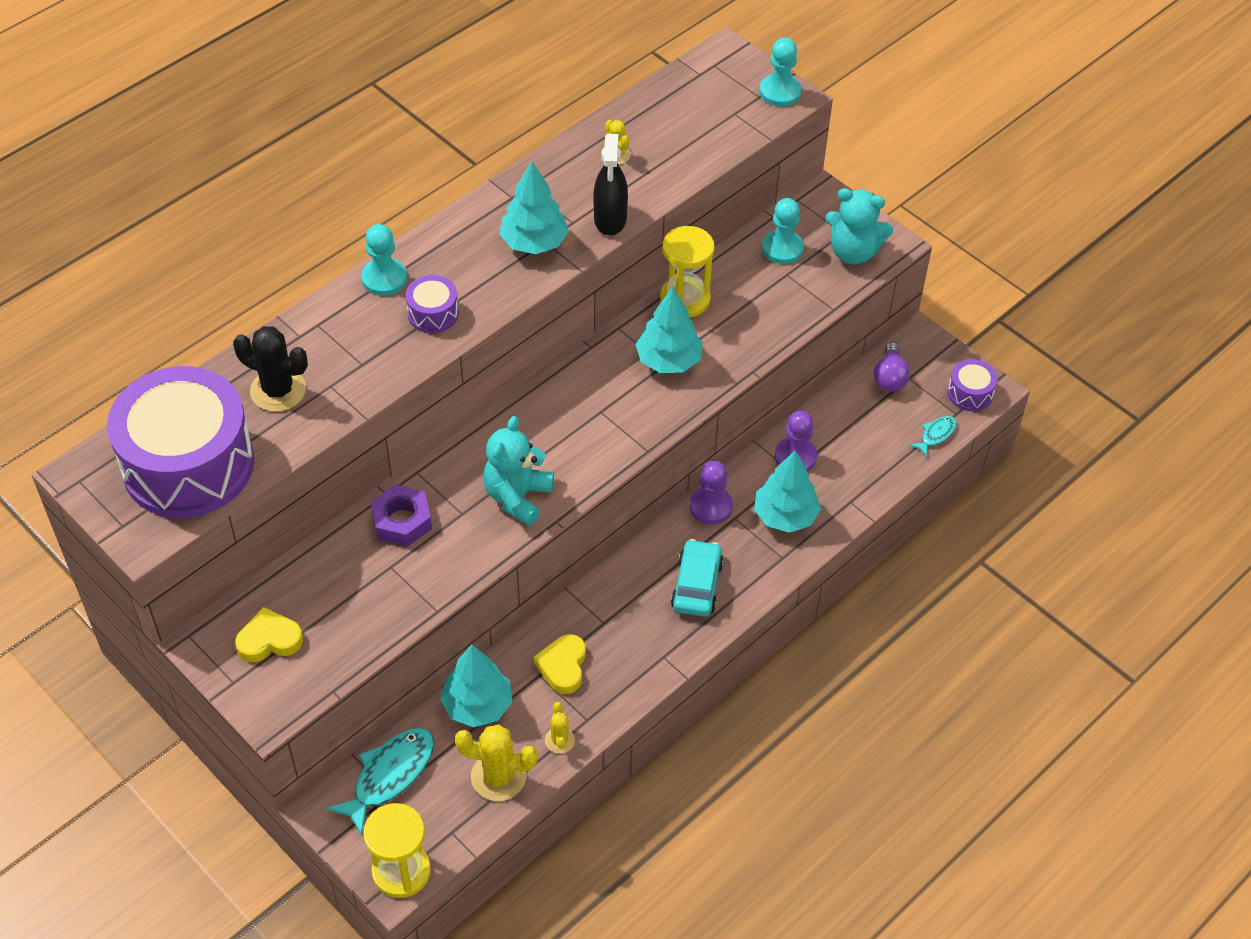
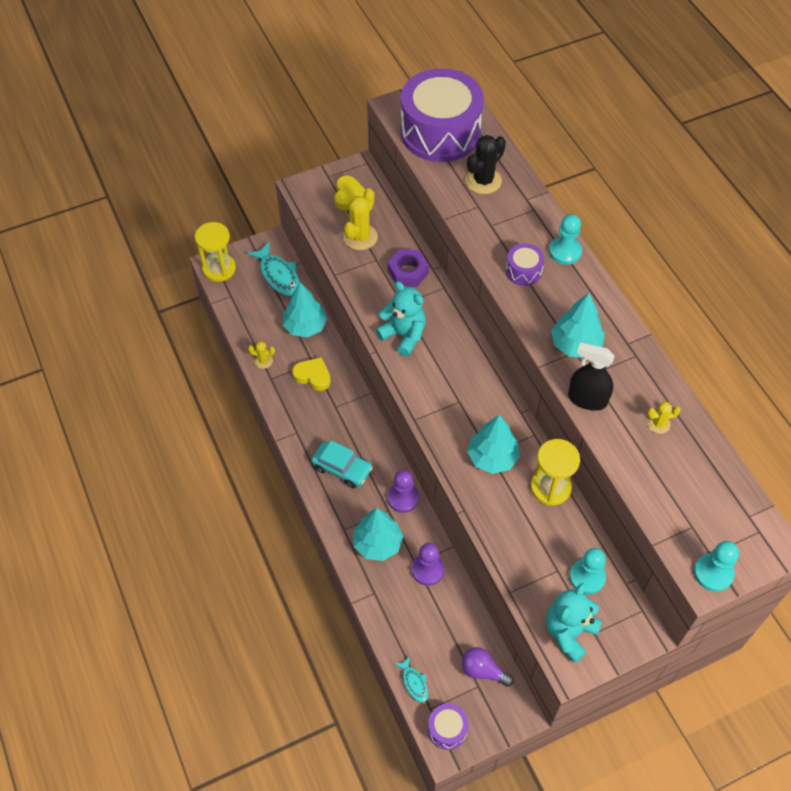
camera: 110 degrees right, 5 degrees up
yellow cactus [455,724,538,801] -> yellow cactus moved to [343,188,378,250]

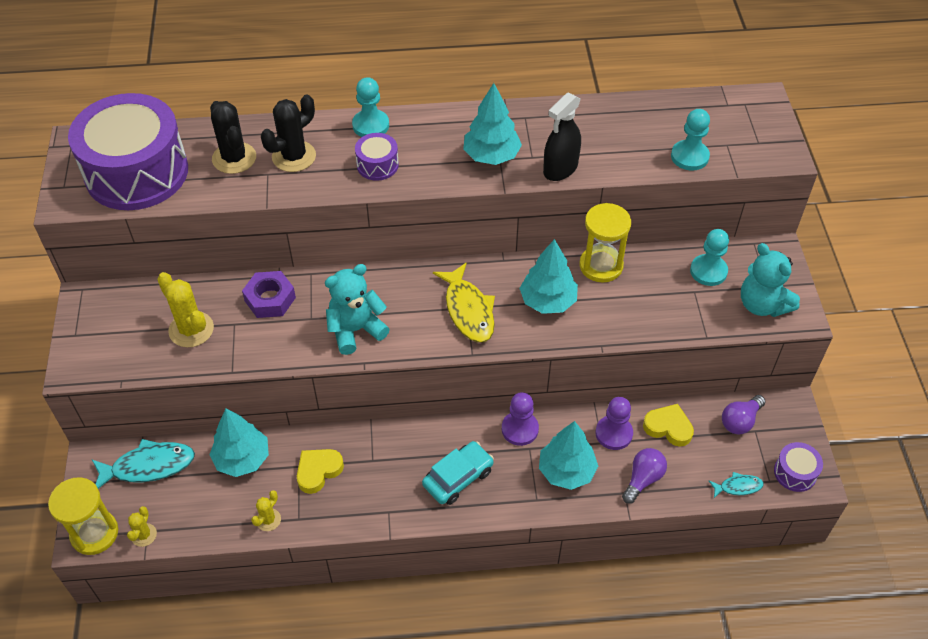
camera: 70 degrees left, 5 degrees down
yellow heart [334,176,366,210] -> yellow heart moved to [643,404,694,447]
yellow cactus [647,401,681,434] -> yellow cactus moved to [127,506,157,547]
turquoise pawn [694,541,739,592] -> turquoise pawn moved to [671,109,710,171]
none -> black cactus [261,95,316,172]
none -> yellow fish [433,262,495,343]
none -> purple light bulb [622,448,667,504]

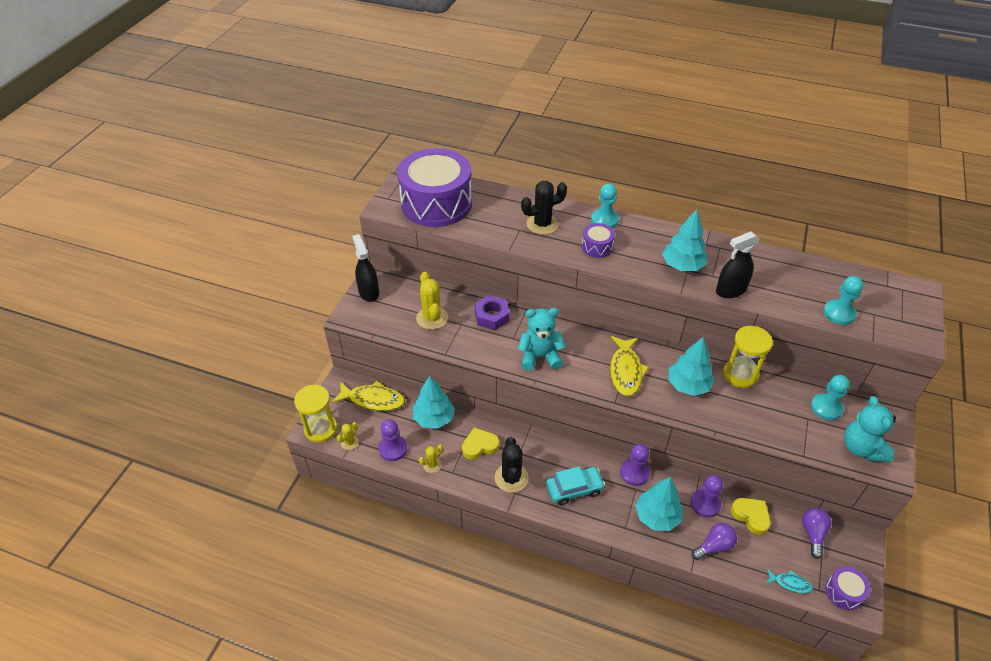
camera: 25 degrees right, 5 degrees down
turquoise fish [91,439,195,489] -> yellow fish [332,381,405,411]
black cactus [210,101,256,174] -> black cactus moved to [495,437,529,493]
purple light bulb [722,395,766,434] -> purple light bulb turned 120 degrees clockwise [802,508,831,559]
none -> black spray bottle [352,234,379,302]
none -> purple pawn [379,420,407,461]

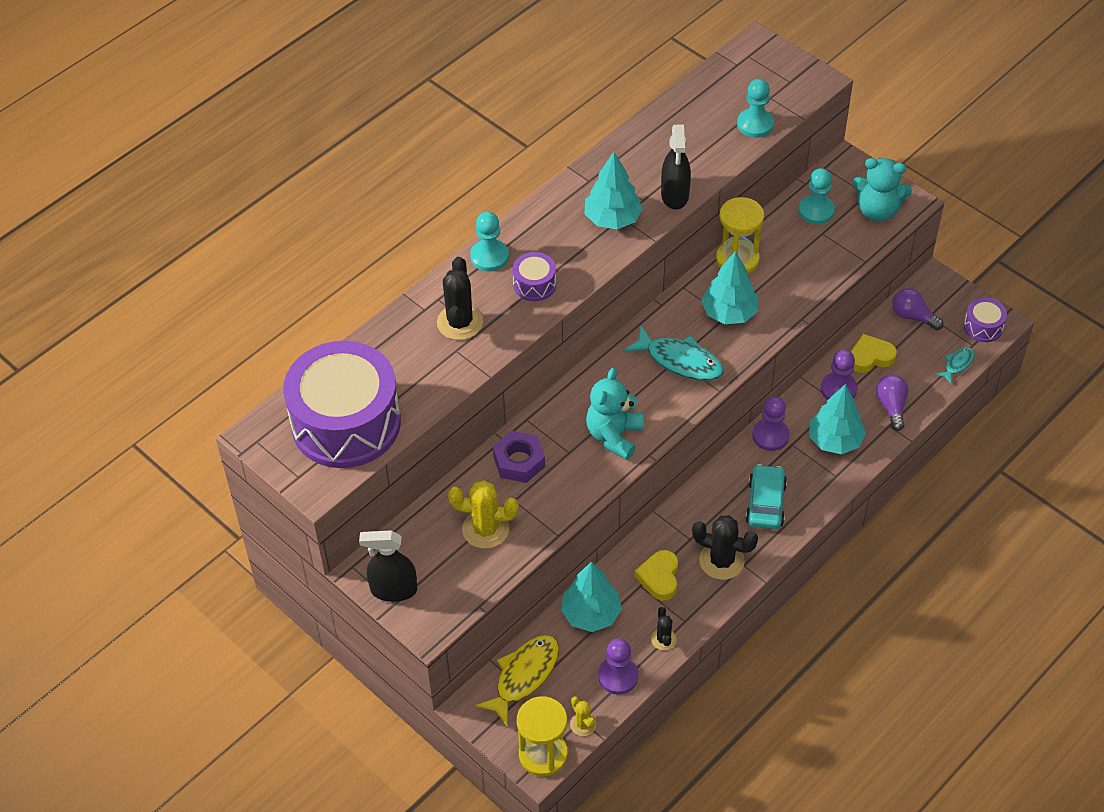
camera: 65 degrees left, 5 degrees up
yellow cactus [419,445,443,473] -> black cactus [651,607,677,650]
yellow fish [610,336,649,397] -> turquoise fish [624,326,724,381]

